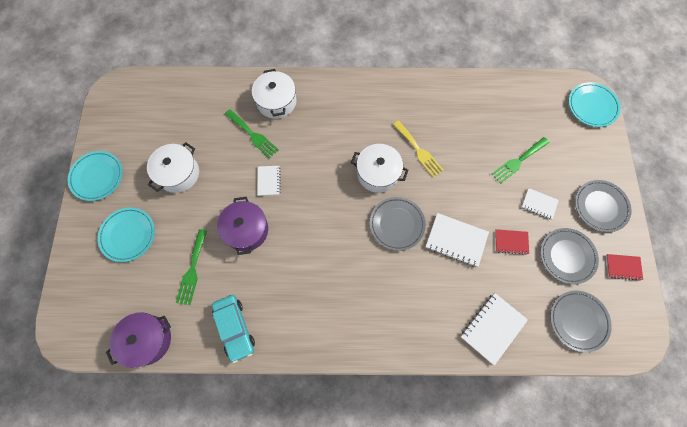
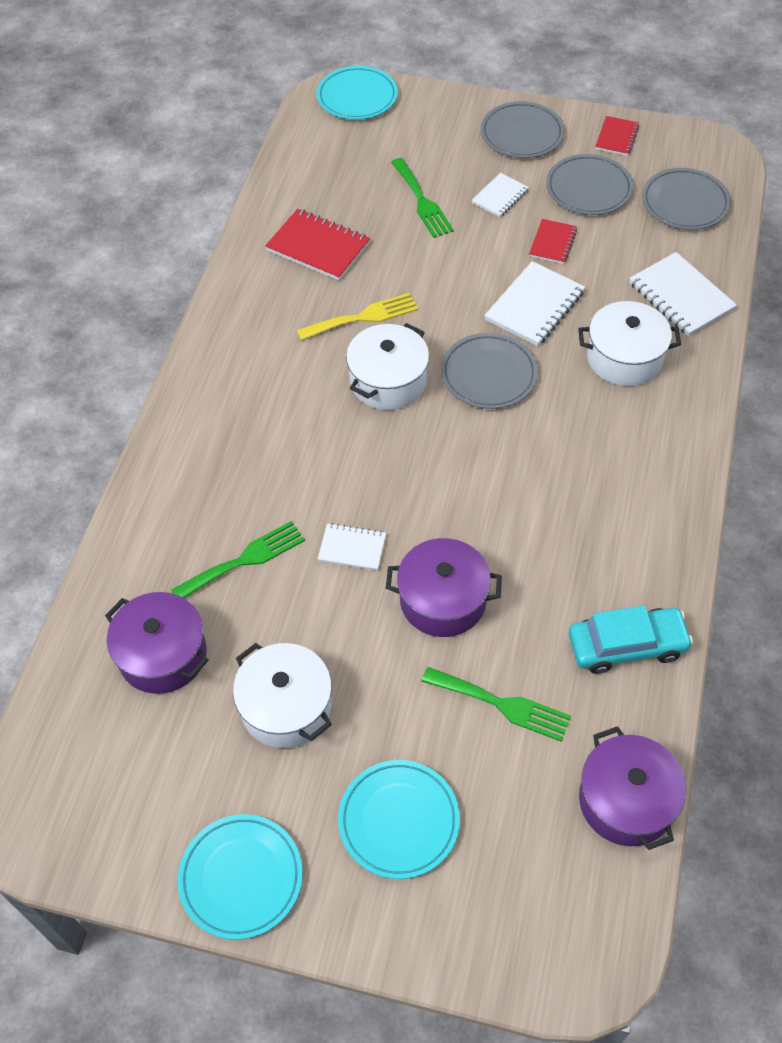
camera: 75 degrees left, 15 degrees down
white pot [252,69,296,119] -> white pot moved to [578,301,681,386]
none -> purple pot [105,592,209,694]
none -> red notebook [265,209,370,280]

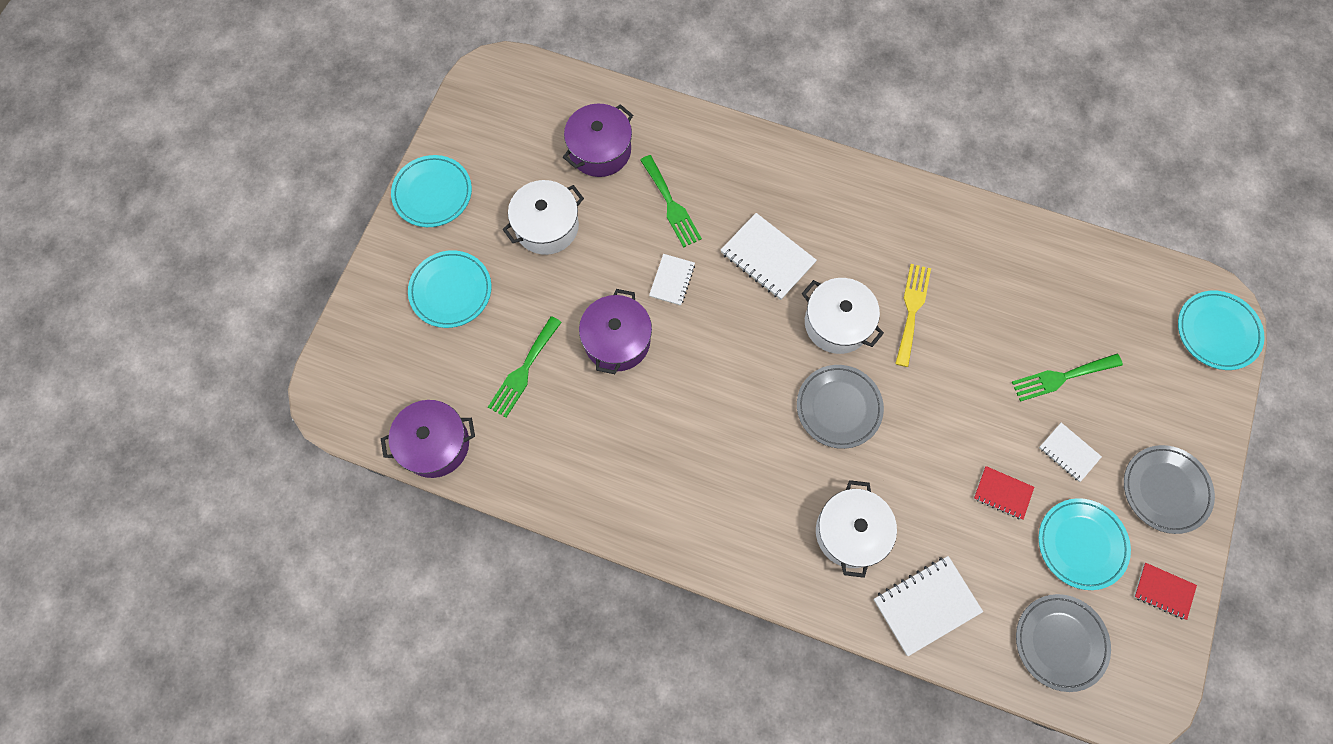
camera: 95 degrees right, 15 degrees up
red notebook [265,209,370,280] -> none
yellow fork [297,293,418,340] -> yellow fork turned 150 degrees counterclockwise [895,264,931,367]
white notebook [484,261,585,346] -> white notebook moved to [721,213,817,300]
grey plate [546,154,633,215] -> turquoise plate [1039,498,1131,590]
turquoise car [569,606,693,674] -> none

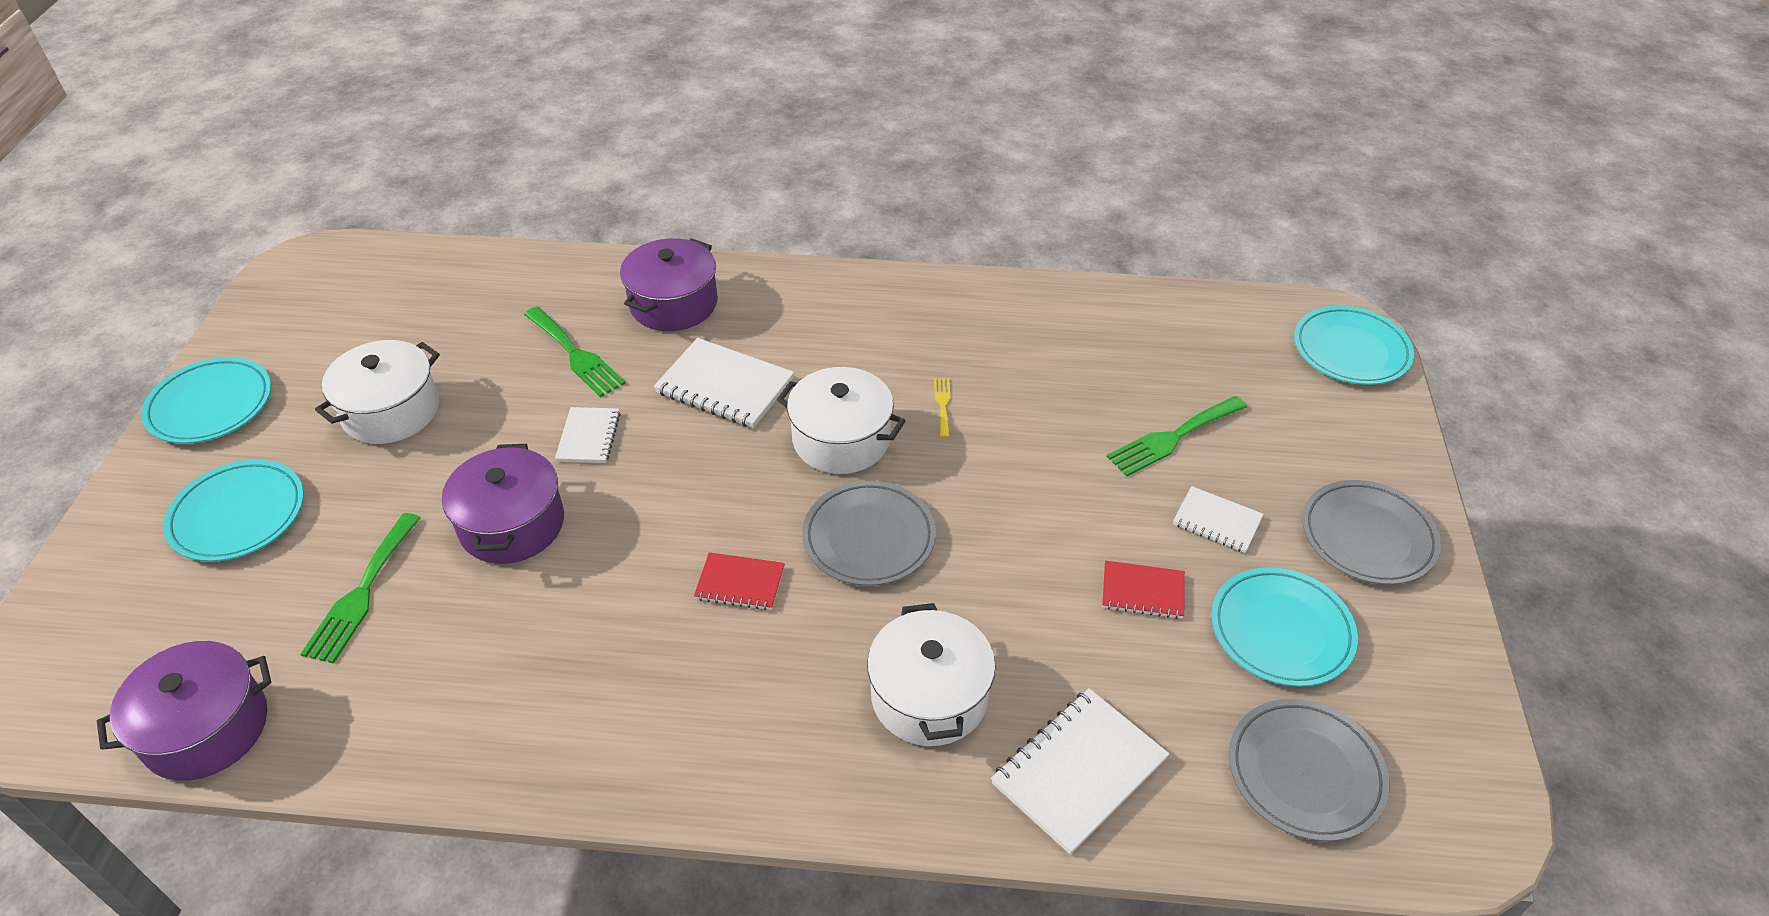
camera: 15 degrees left, 25 degrees down
purple pot [563,103,633,177] -> purple pot moved to [620,238,718,331]
yellow fork [895,264,931,367] -> yellow fork [934,378,951,438], size x0.52
red notebook [1134,563,1197,620] -> red notebook moved to [694,552,785,610]

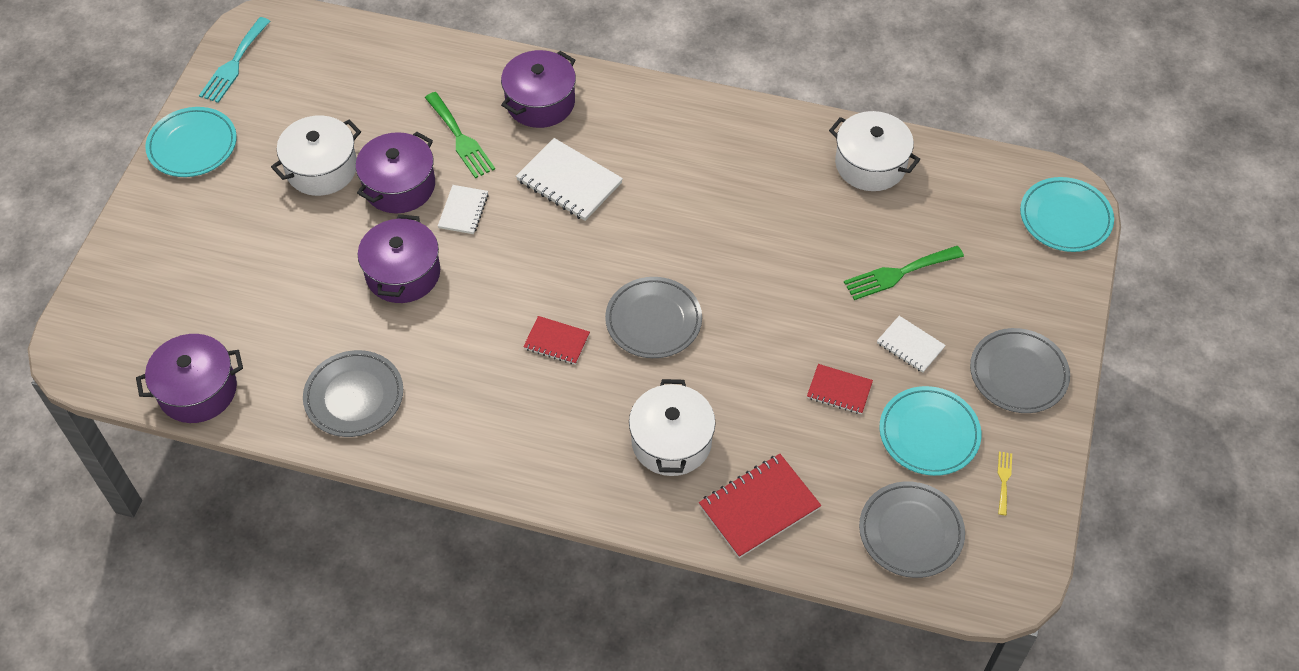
camera: 10 degrees right, 10 degrees up
turquoise plate [163,460,304,562] -> none
green fork [301,513,420,664] -> none
white pot [777,367,905,474] -> white pot moved to [829,111,920,191]
yellow fork [934,378,951,438] -> yellow fork moved to [998,452,1012,515]
white notebook [991,688,1169,855] -> red notebook [699,454,821,558]
none -> turquoise fork [199,17,270,103]
none -> grey plate [303,350,403,437]
none -> purple pot [356,132,435,213]

